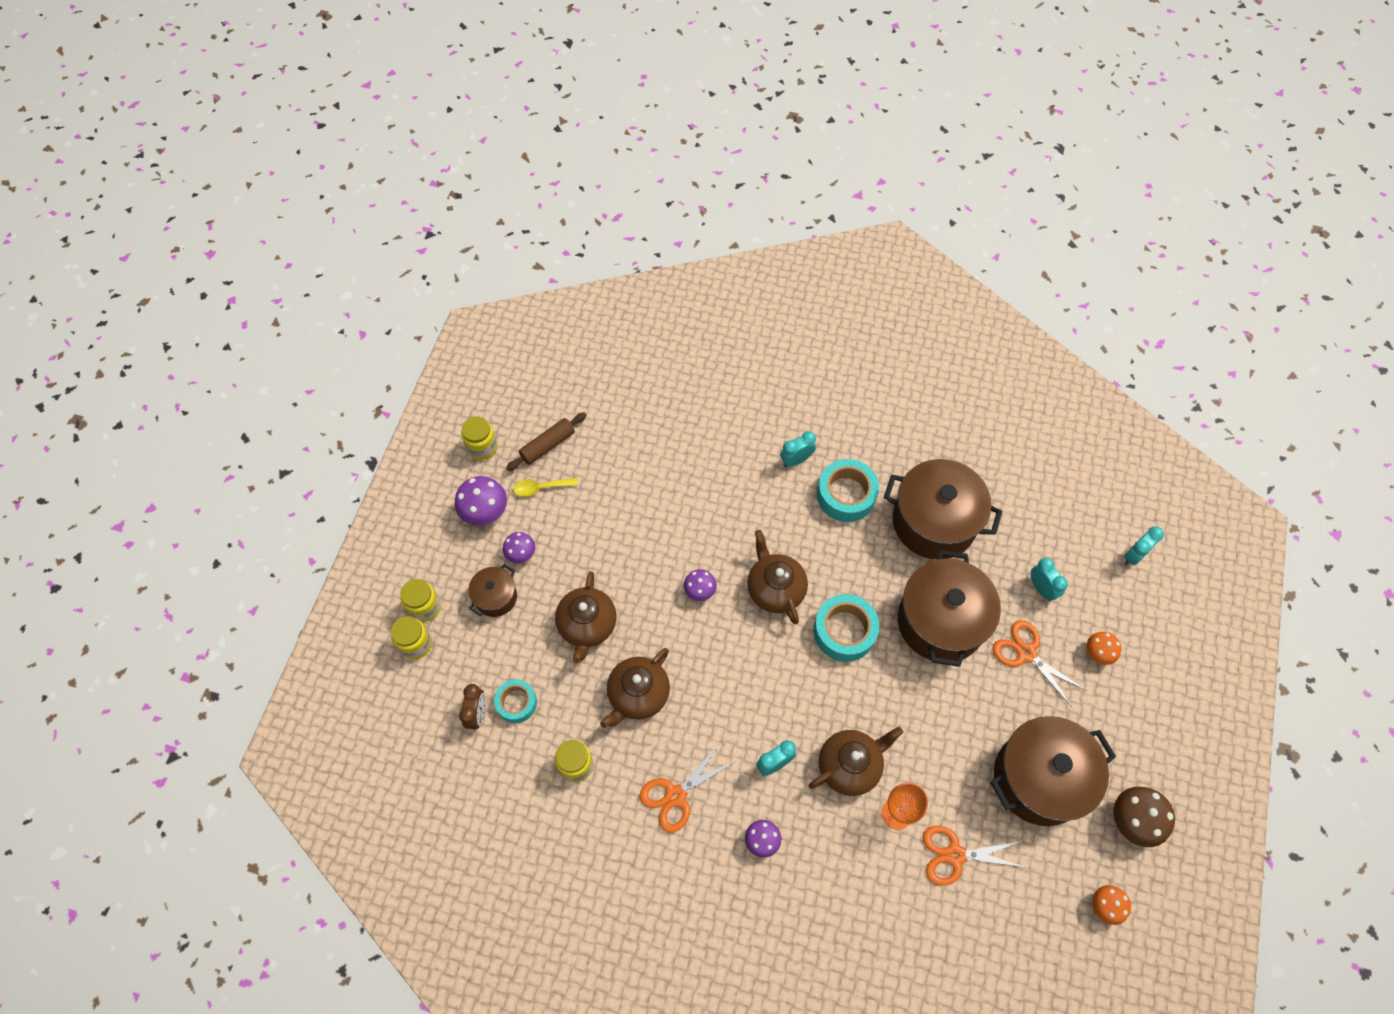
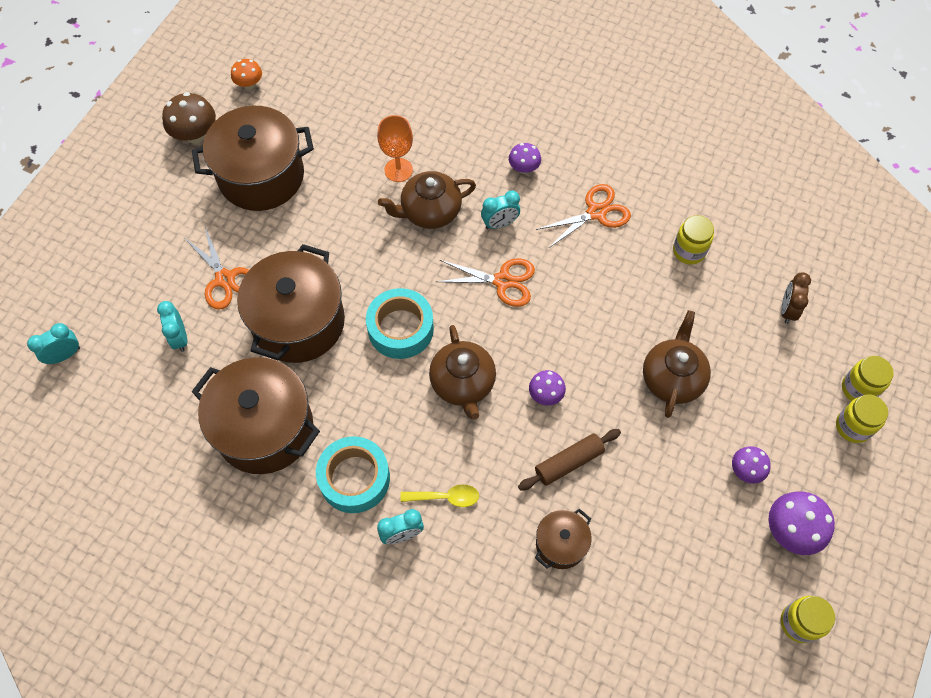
camera: 170 degrees left, 0 degrees up
brown pot [468,564,517,617] -> brown pot moved to [535,508,592,569]
turquoise tape [494,679,537,723] -> none
brown rolling pin [506,412,587,471] -> brown rolling pin moved to [518,429,621,491]
yellow spoon [513,478,578,497] -> yellow spoon moved to [400,484,479,507]
brown teapot [600,648,670,728] -> none
orange scissors [923,826,1028,886] -> orange scissors moved to [436,258,535,307]
orange mushroom [1086,632,1121,665] -> none

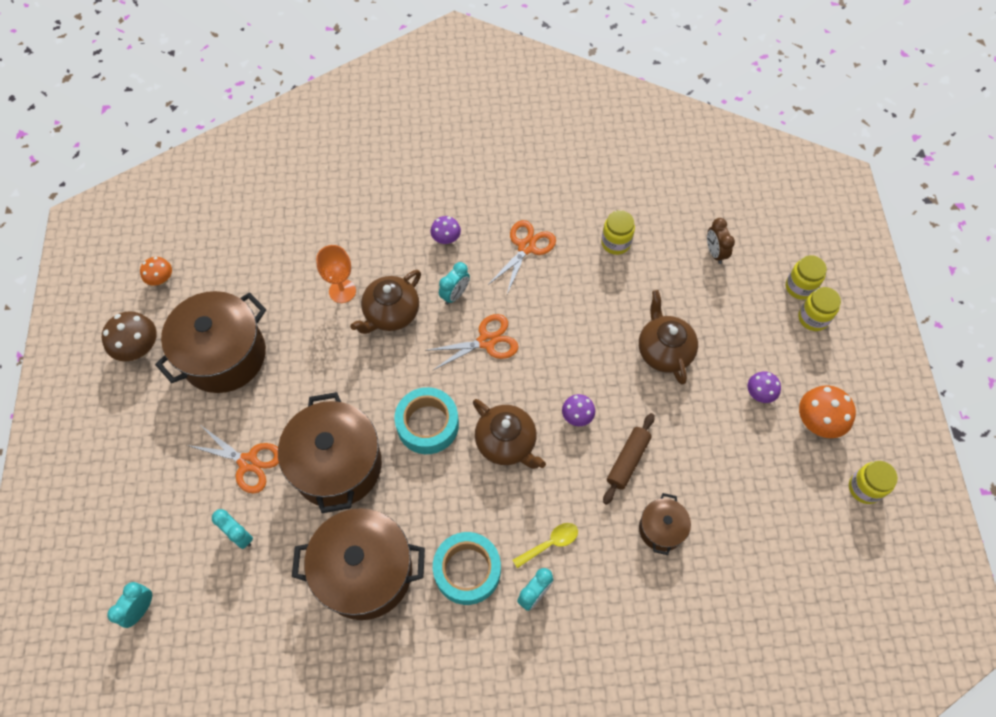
camera: 30 degrees left, 0 degrees up
purple mushroom [768,491,835,555] -> orange mushroom [799,385,856,438]

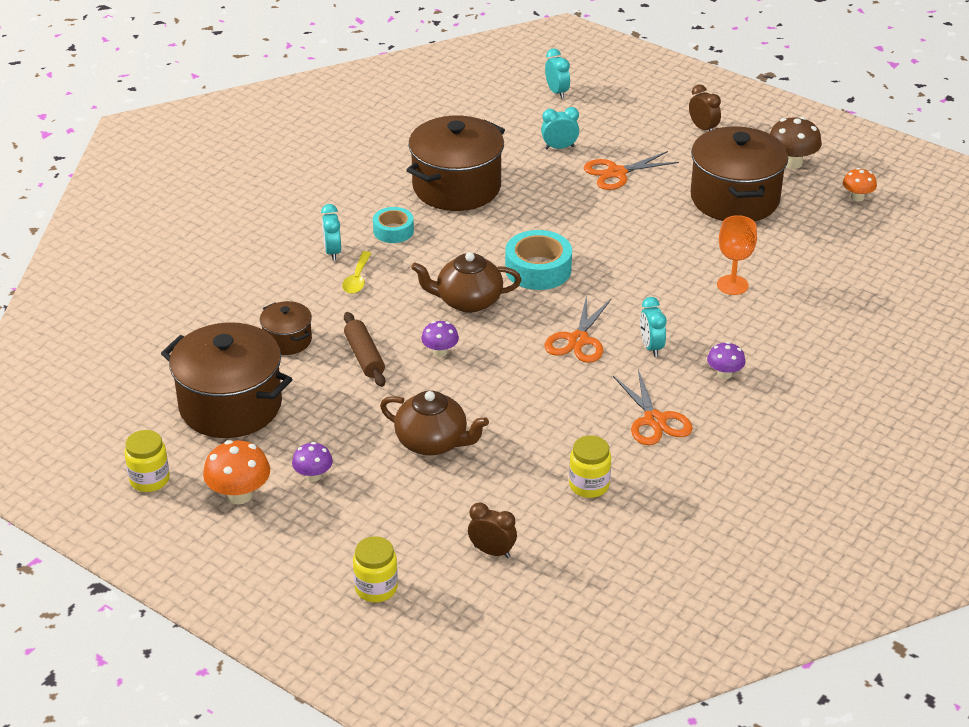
camera: 130 degrees right, 25 degrees down
brown pot [278,392,382,513] -> brown pot moved to [161,323,292,438]
brown teapot [350,270,421,334] -> none
turquoise tape [433,532,501,605] -> turquoise tape [373,207,414,243], size x0.63
yellow jar [798,287,841,331] -> none
none -> brown clock [689,84,721,131]

